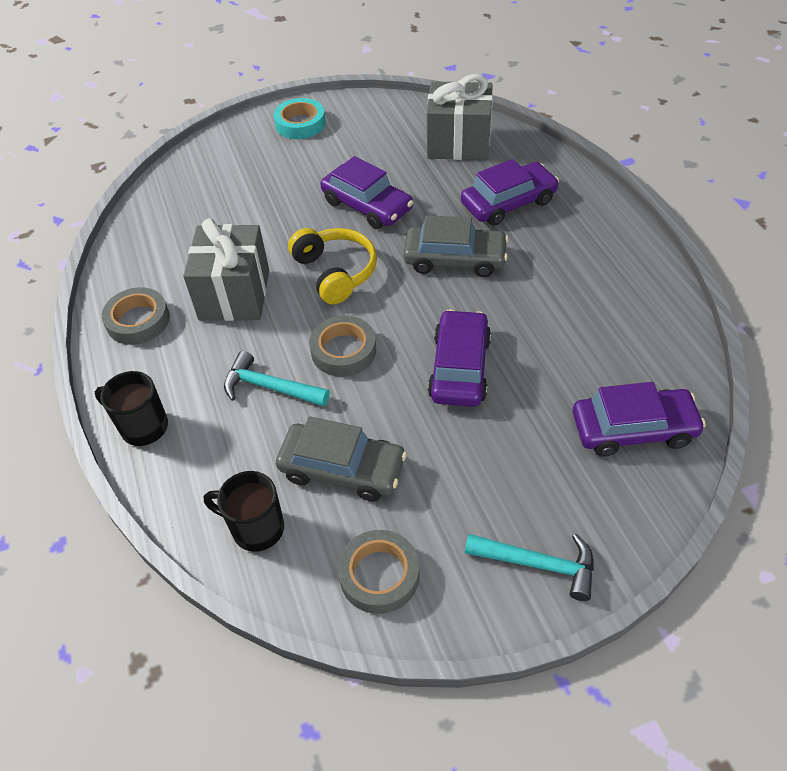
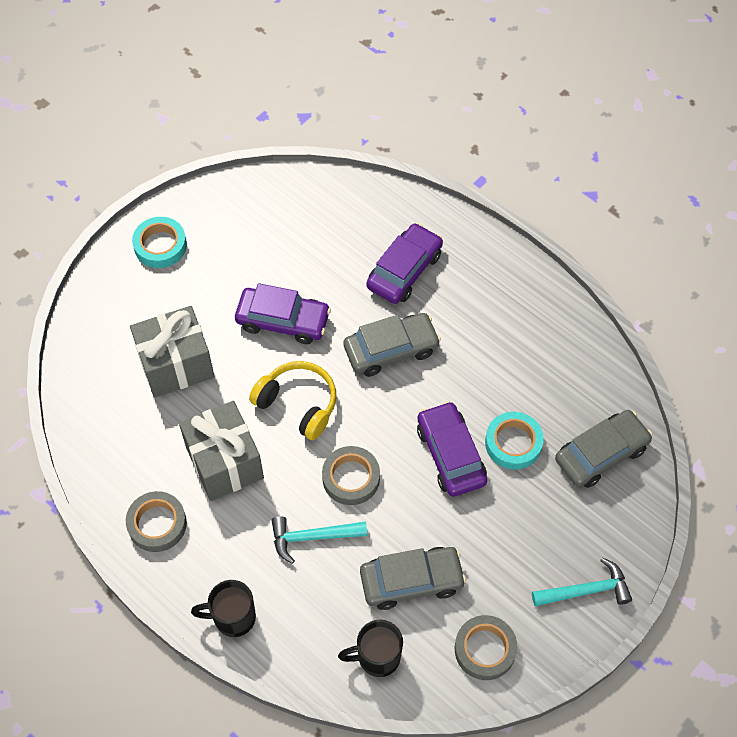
camera: 30 degrees left, 10 degrees up
grey gift [427,74,493,160] -> grey gift moved to [130,306,214,398]
purple car [573,382,706,457] -> grey car [555,410,653,488]
none -> turquoise tape [485,412,544,470]

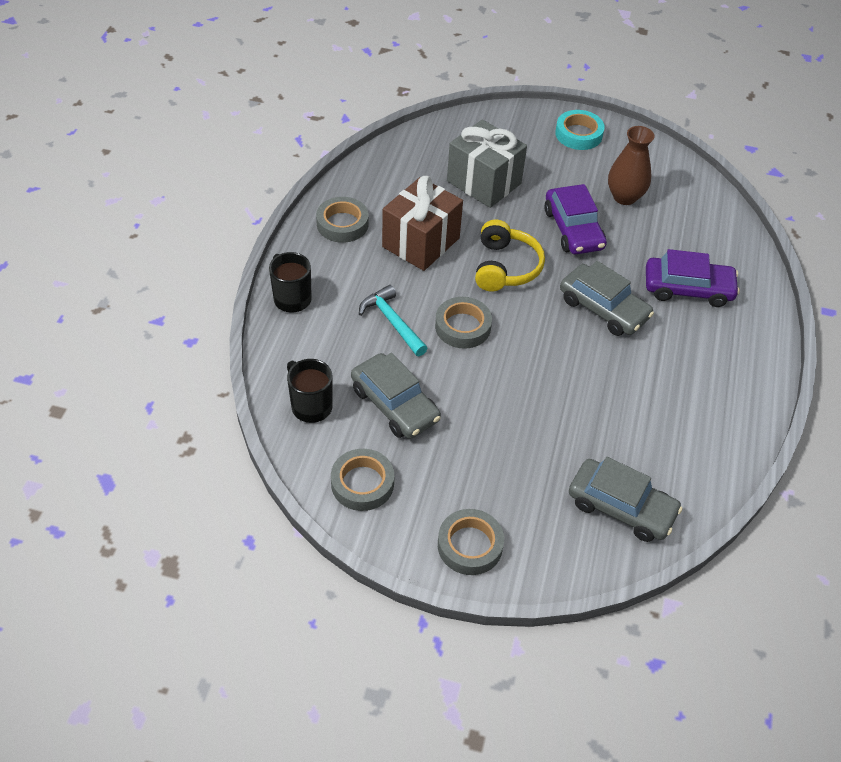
camera: 60 degrees right, 10 degrees down
grey gift [179,401,264,501] -> brown gift [382,176,463,271]
purple car [417,401,487,497] -> none
turquoise tape [485,412,544,470] -> none
turquoise hammer [532,558,632,606] -> grey tape [438,509,504,575]
none -> brown vase [608,126,655,205]

